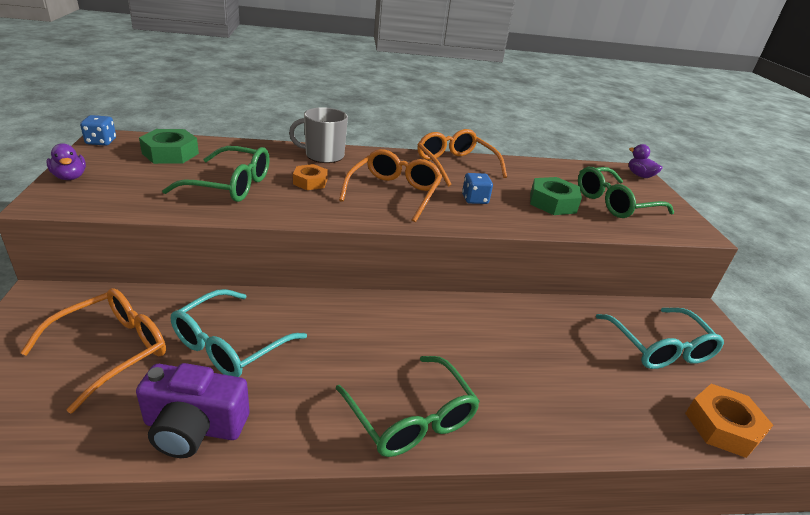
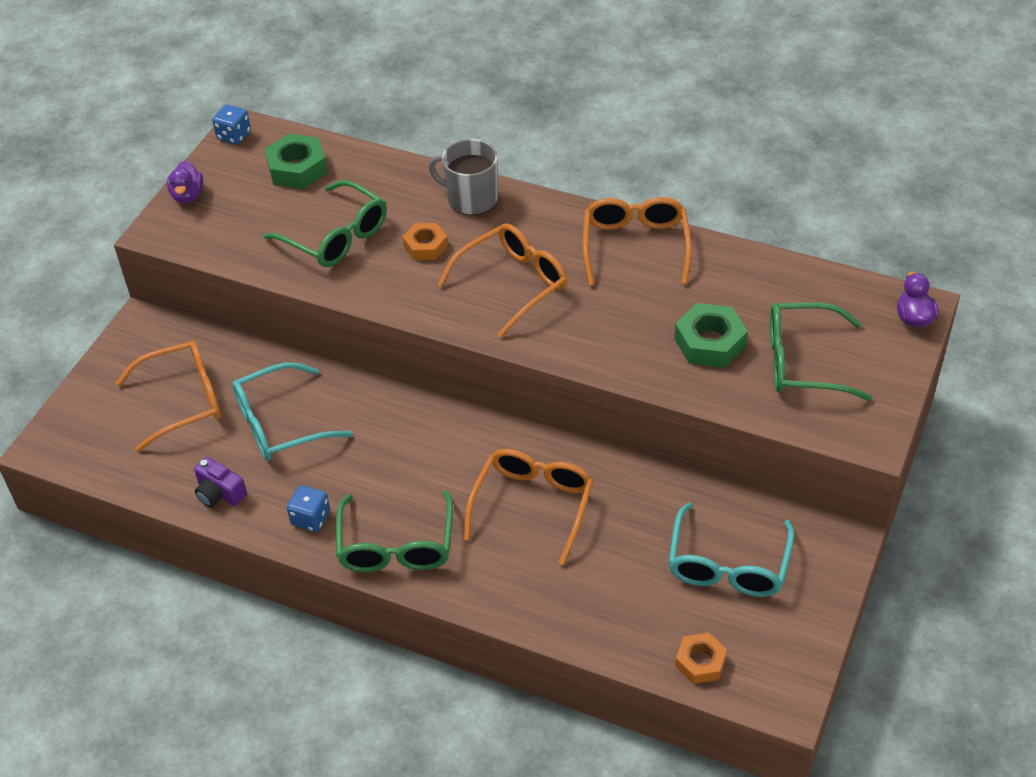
camera: 35 degrees right, 15 degrees up
purple camera [136,363,250,458] -> purple camera [194,457,247,507], size x0.60
blue dice [462,173,493,204] -> blue dice moved to [287,485,330,532]
orange nut [685,384,773,458] -> orange nut [675,633,727,684], size x0.66
none -> orange glasses [464,449,593,565]

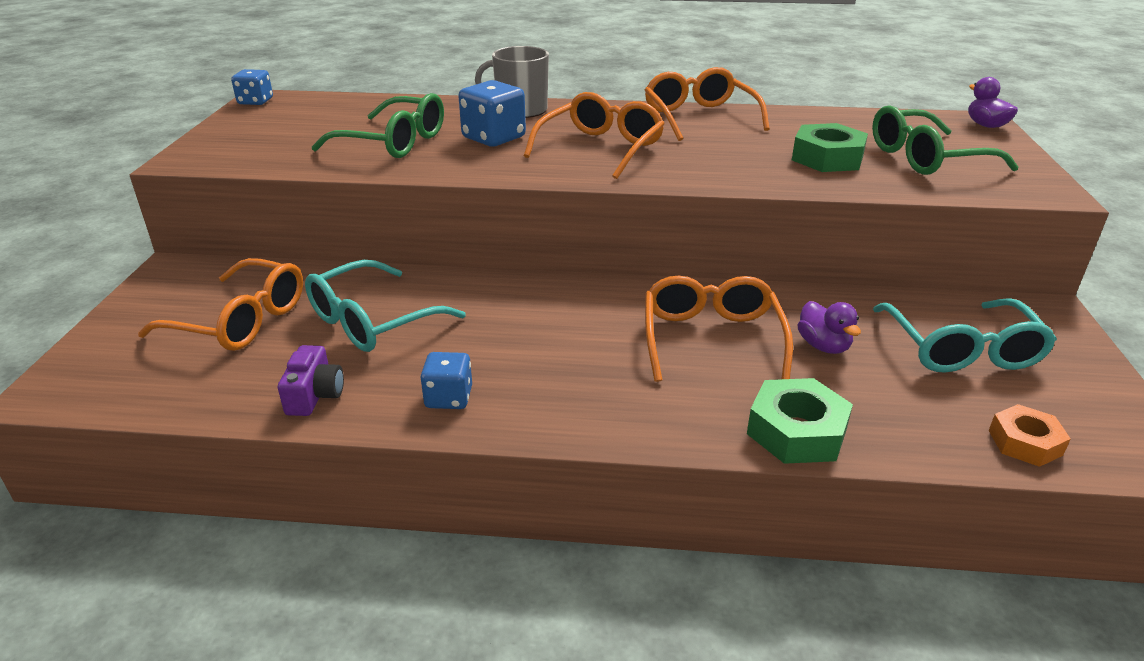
camera: 20 degrees left, 15 degrees down
orange glasses [115,340,221,452] -> orange glasses turned 60 degrees clockwise [138,258,303,351]
purple duck [167,161,203,203] -> purple duck moved to [798,301,861,354]
purple camera [194,457,247,507] -> purple camera turned 105 degrees counterclockwise [278,345,344,416]
green nut [265,134,327,189] -> green nut moved to [747,378,853,464]
green glasses [336,490,453,572] -> none
orange nut [403,223,448,260] -> blue dice [458,80,526,146]

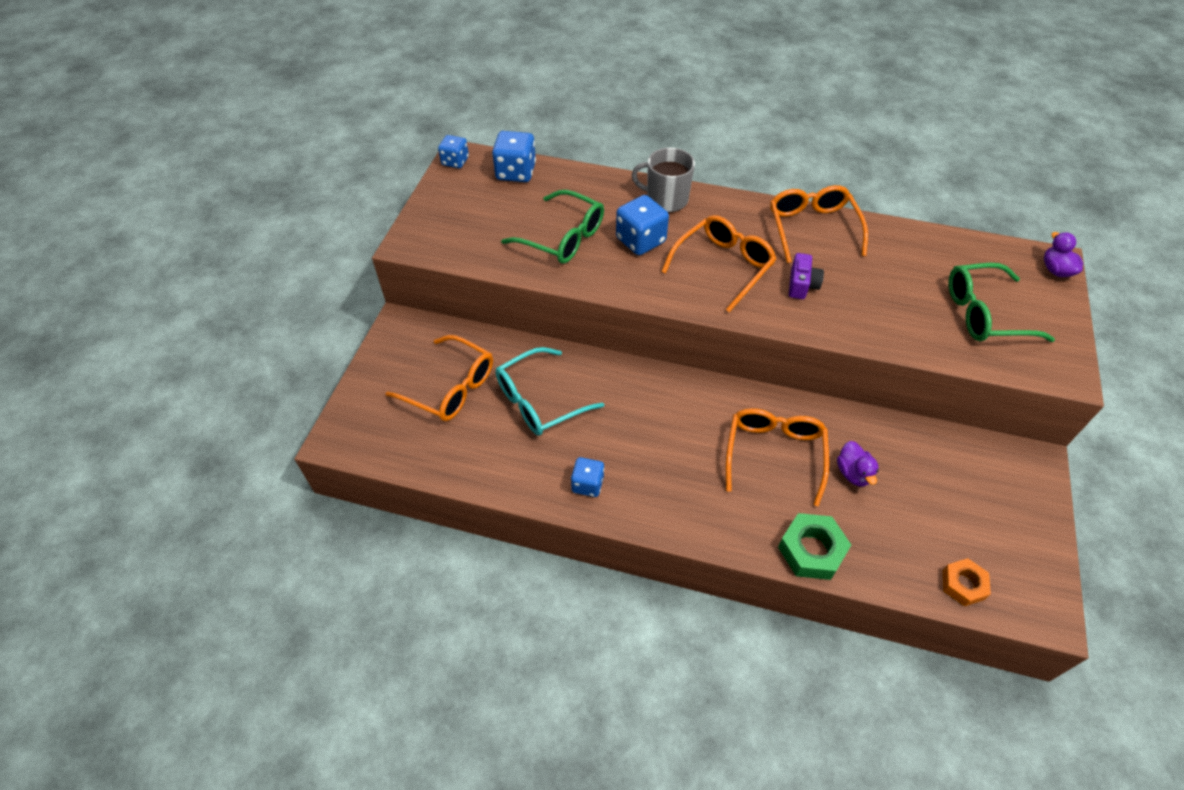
camera: 10 degrees right, 20 degrees up
purple camera [278,345,344,416] -> purple camera moved to [789,253,824,299]
green nut [792,123,868,172] -> none
turquoise glasses [873,298,1057,373] -> none
none -> blue dice [492,131,536,182]

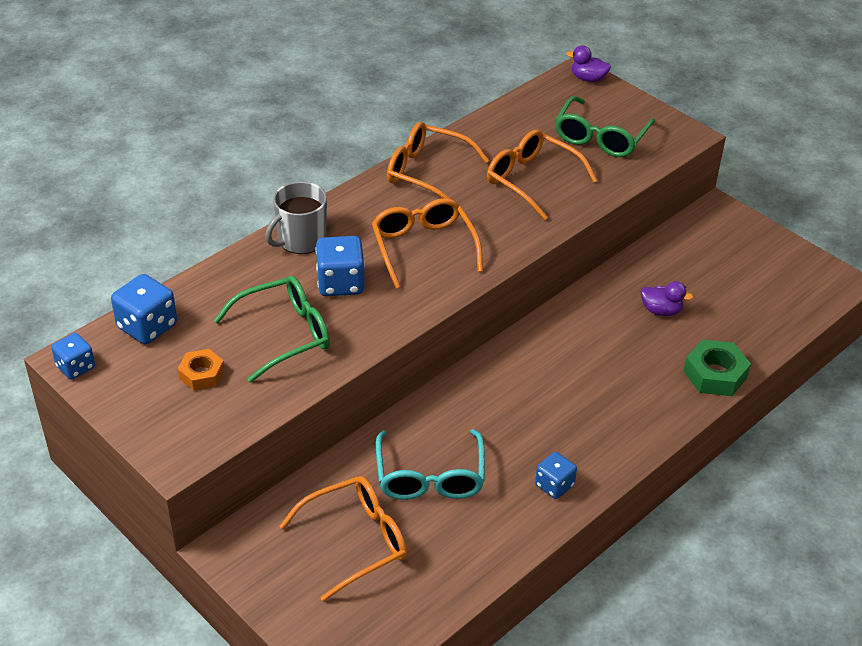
camera: 60 degrees left, 10 degrees down
orange glasses [726,408,829,506] -> orange glasses moved to [487,129,598,220]
purple camera [789,253,824,299] -> none
orange nut [943,558,991,606] -> orange nut moved to [178,349,225,391]

